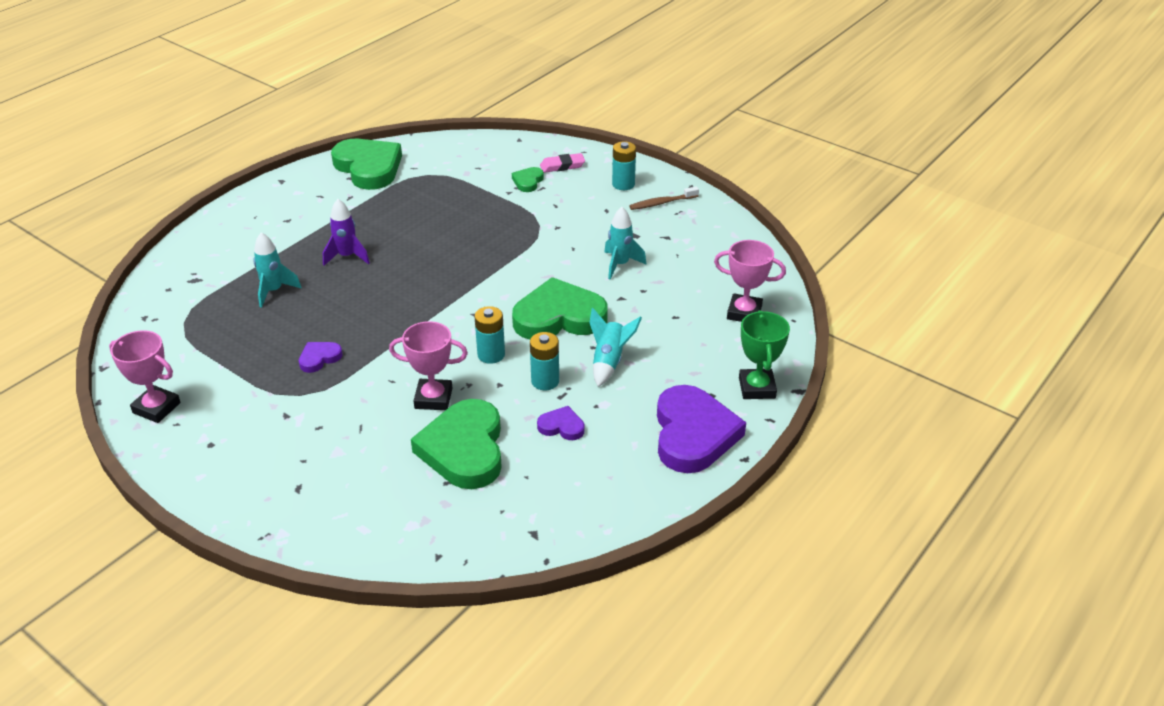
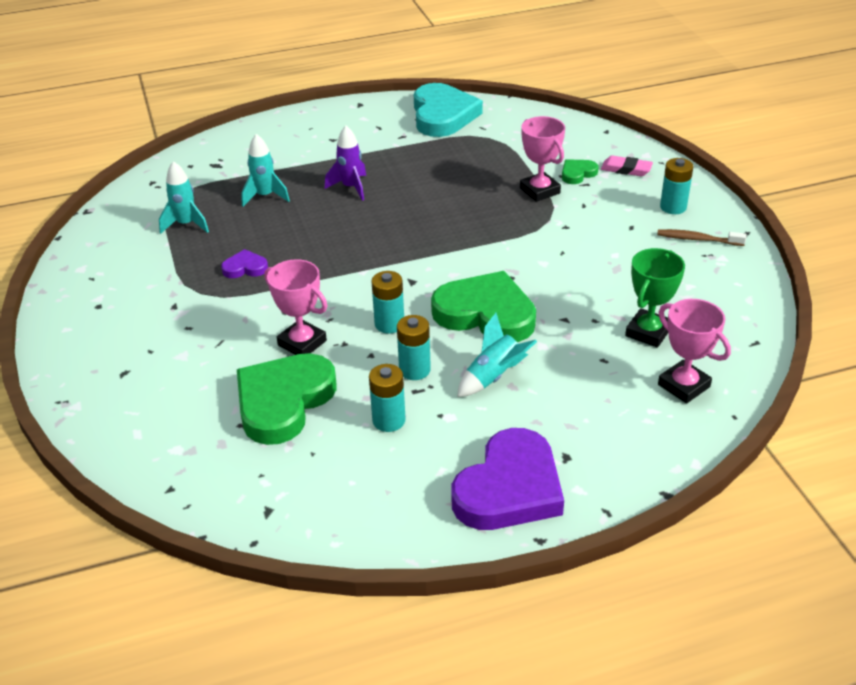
camera: 35 degrees right, 0 degrees up
pink trophy [109,330,181,423] -> pink trophy moved to [520,116,565,202]
green heart [331,139,402,190] -> turquoise heart [414,83,483,137]
purple heart [537,406,585,440] -> turquoise battery [369,364,406,432]
turquoise rocket [604,207,647,280] -> turquoise rocket moved to [159,161,209,234]
green trophy [739,310,790,399] -> green trophy moved to [625,248,685,348]

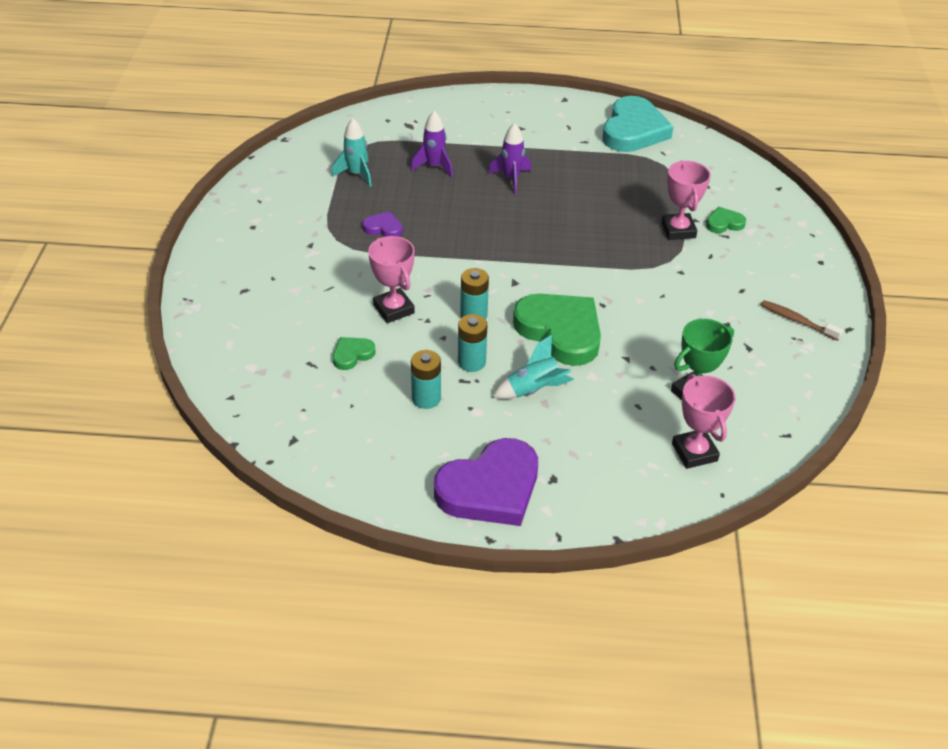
camera: 20 degrees right, 5 degrees up
green heart [237,353,337,445] -> green heart [333,337,375,370], size x0.45
turquoise rocket [241,134,290,207] -> purple rocket [411,111,453,178]
pink eraser [601,155,653,176] -> none
turquoise battery [660,158,693,214] -> none

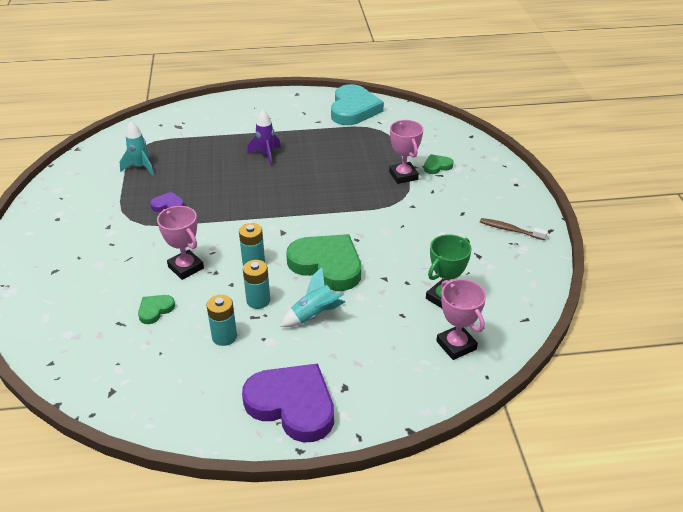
camera: 10 degrees left, 5 degrees down
purple rocket [411,111,453,178] -> none
purple heart [434,438,538,526] -> purple heart turned 105 degrees counterclockwise [242,364,334,443]

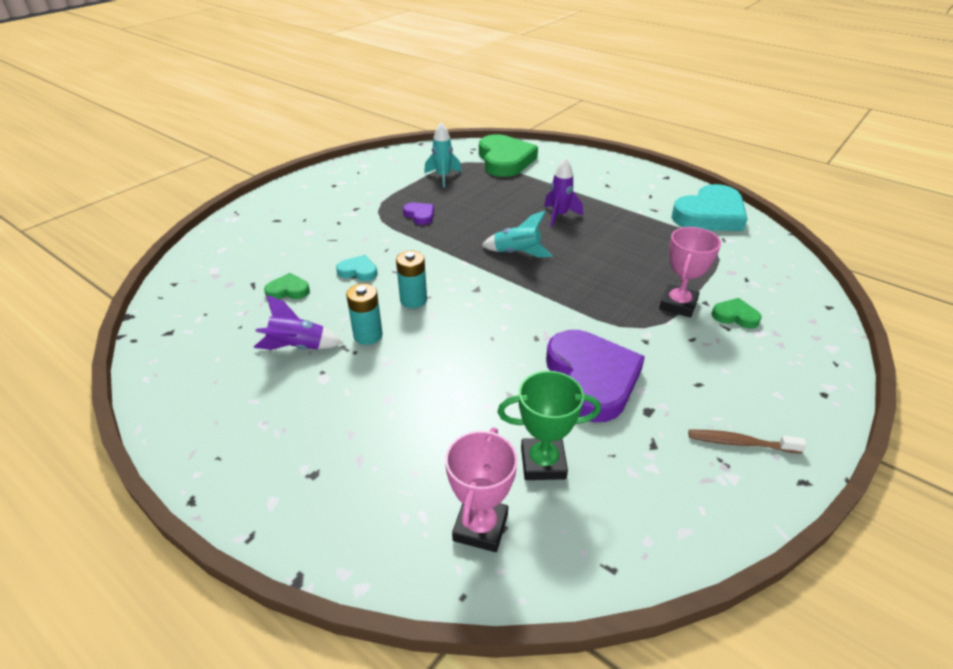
camera: 45 degrees right, 0 degrees up
pink trophy [157,206,204,280] -> turquoise heart [336,255,378,281]
turquoise battery [207,295,237,346] -> purple rocket [254,295,343,350]
purple heart [242,364,334,443] -> purple heart moved to [546,330,645,422]
turquoise rocket [281,267,345,327] -> turquoise rocket moved to [481,211,553,257]
green heart [286,234,361,291] -> green heart moved to [479,134,538,177]
brown toothbrush [480,218,548,240] -> brown toothbrush turned 60 degrees counterclockwise [688,430,807,454]

